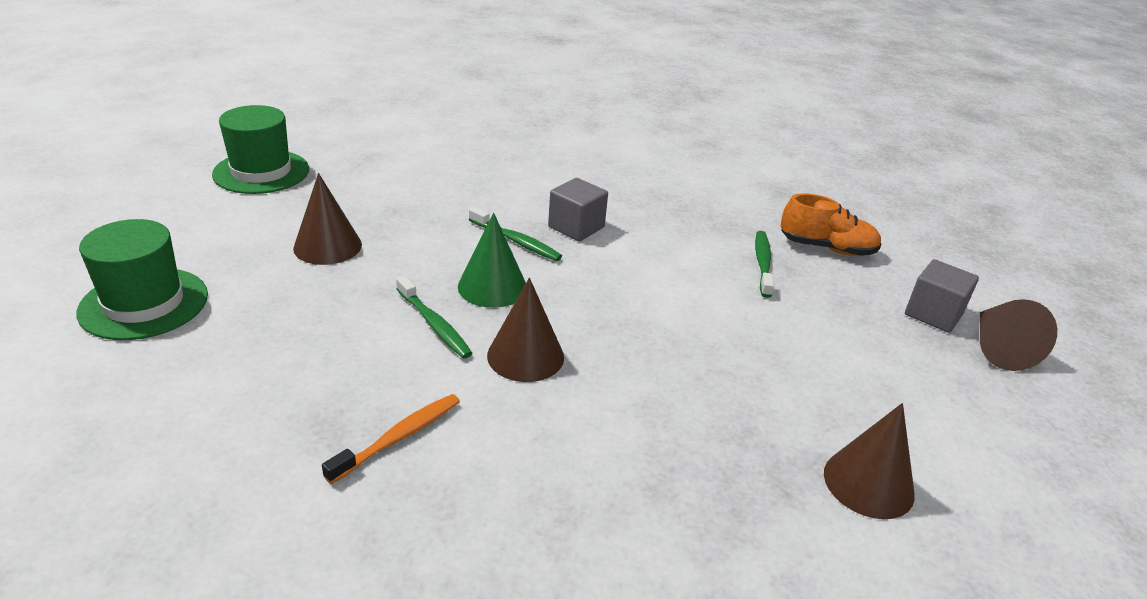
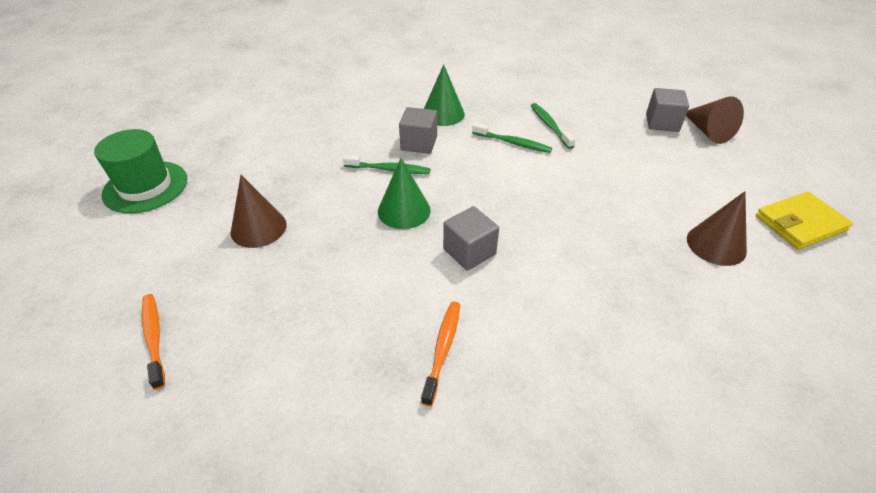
camera: 25 degrees left, 10 degrees up
green hat [77,219,208,340] -> orange toothbrush [142,294,165,390]
green toothbrush [396,275,473,359] -> green toothbrush moved to [472,123,552,153]
brown cone [487,278,564,382] -> grey cube [443,206,499,271]
orange shoe [781,194,881,256] -> none
none -> green cone [424,64,465,126]
none -> yellow wallet [756,192,853,250]

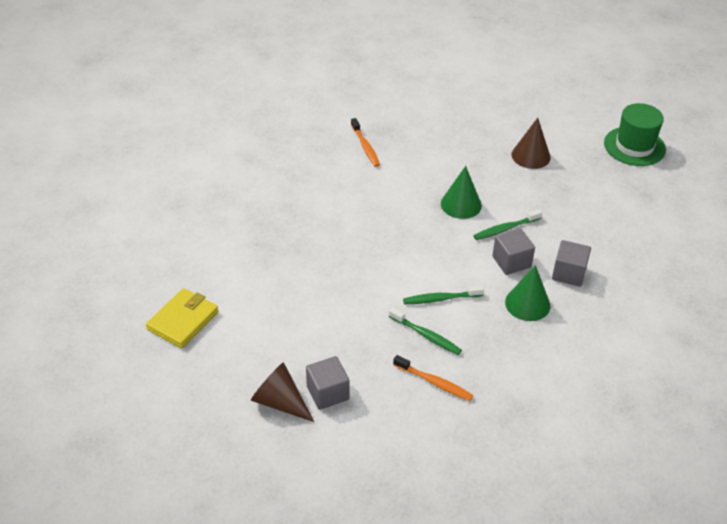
camera: 145 degrees right, 0 degrees up
orange toothbrush [142,294,165,390] -> orange toothbrush moved to [393,355,474,401]
grey cube [443,206,499,271] -> grey cube moved to [552,240,591,287]
brown cone [687,191,747,266] -> none

